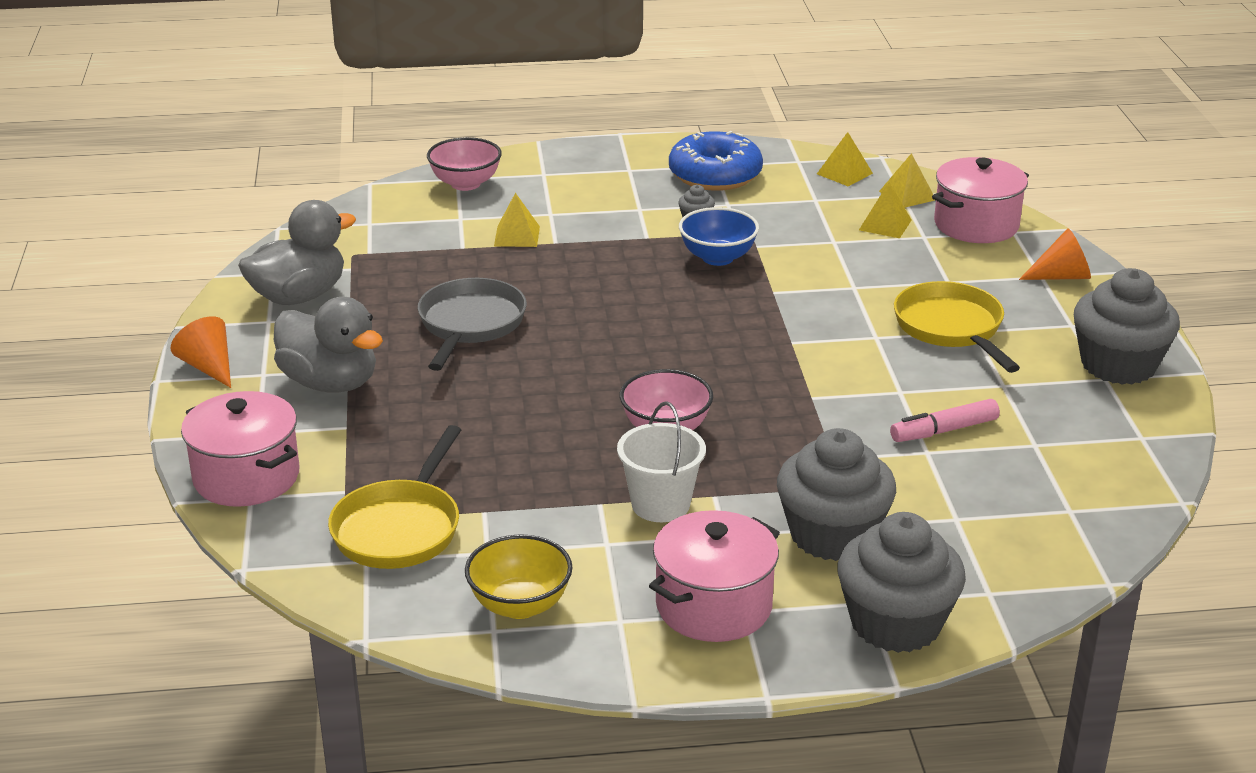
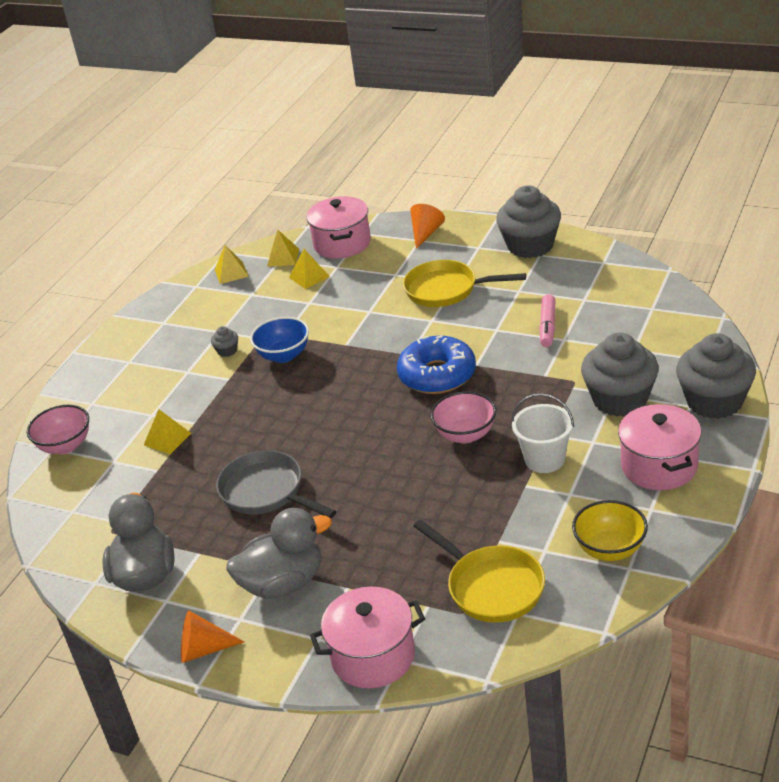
camera: 55 degrees left, 5 degrees up
blue donut [669,131,763,191] -> blue donut moved to [397,335,476,394]

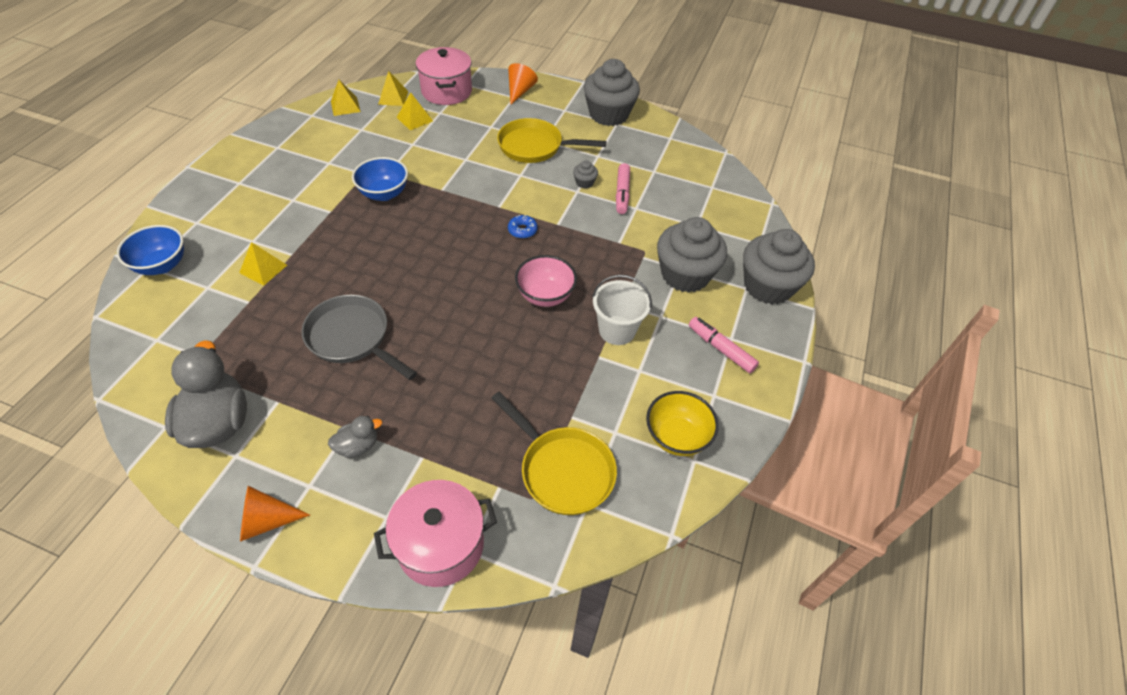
camera: 10 degrees left, 15 degrees up
pink bowl [27,405,89,454] -> blue bowl [117,225,184,275]
grey cupcake [211,326,238,357] -> grey cupcake moved to [573,160,598,188]
grey duck [227,508,332,599] -> grey duck [328,416,382,458], size x0.49
blue donut [397,335,476,394] -> blue donut [508,215,538,239], size x0.42
pink pot [618,404,702,490] -> pink marker [689,317,759,373]

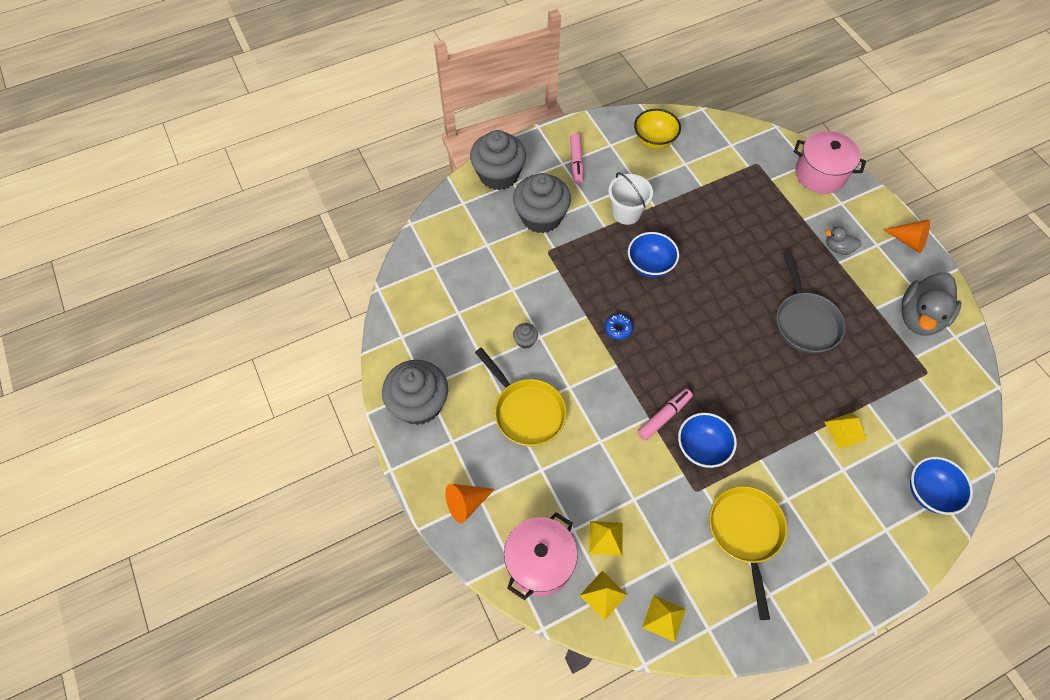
camera: 135 degrees left, 10 degrees up
yellow pan [492,392,617,515] -> yellow pan moved to [709,486,787,620]
pink bowl [515,255,577,307] -> blue bowl [628,232,679,278]
pink marker [616,163,630,214] -> pink marker moved to [637,389,693,441]

